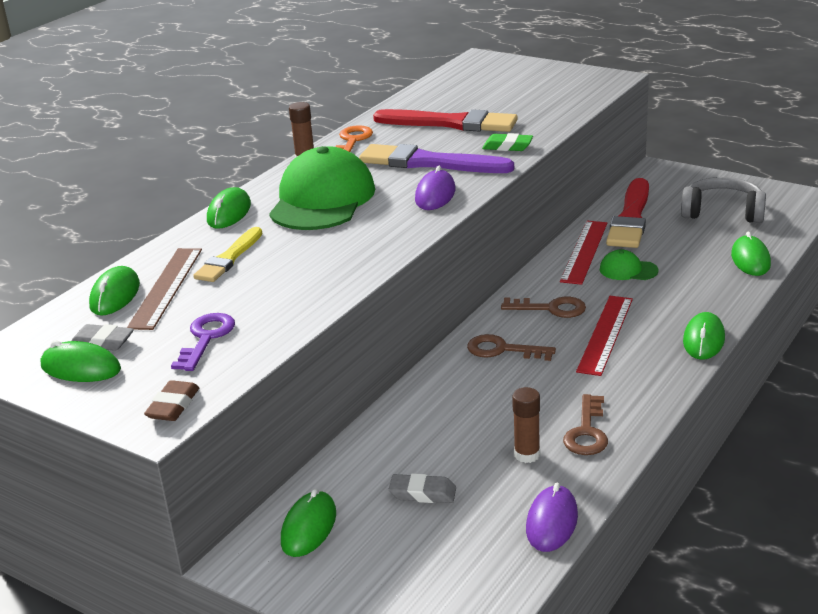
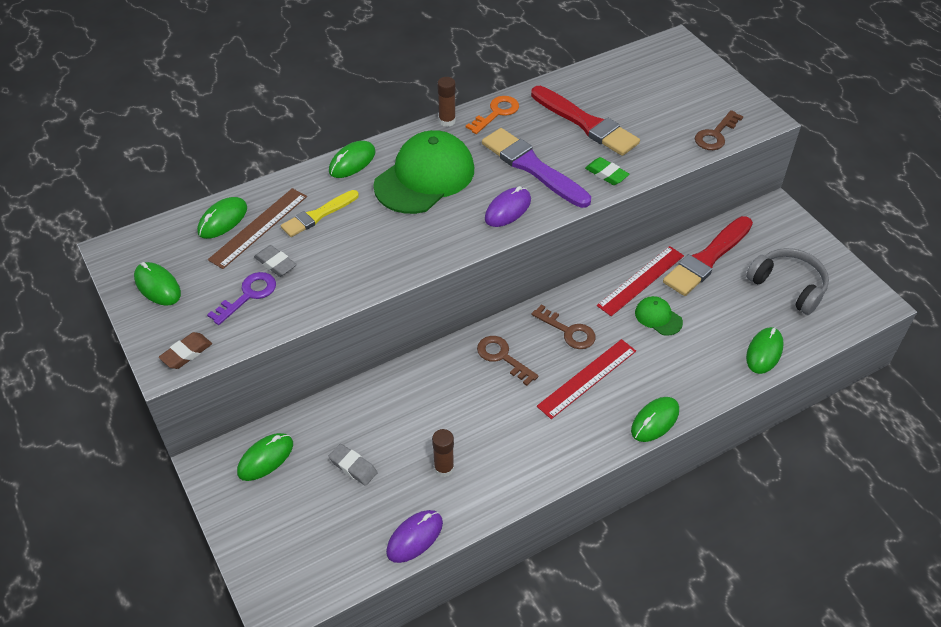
camera: 25 degrees right, 20 degrees up
grey eraser [71,324,134,351] -> grey eraser moved to [254,245,297,277]
brown key [563,394,608,455] -> brown key moved to [695,110,743,150]

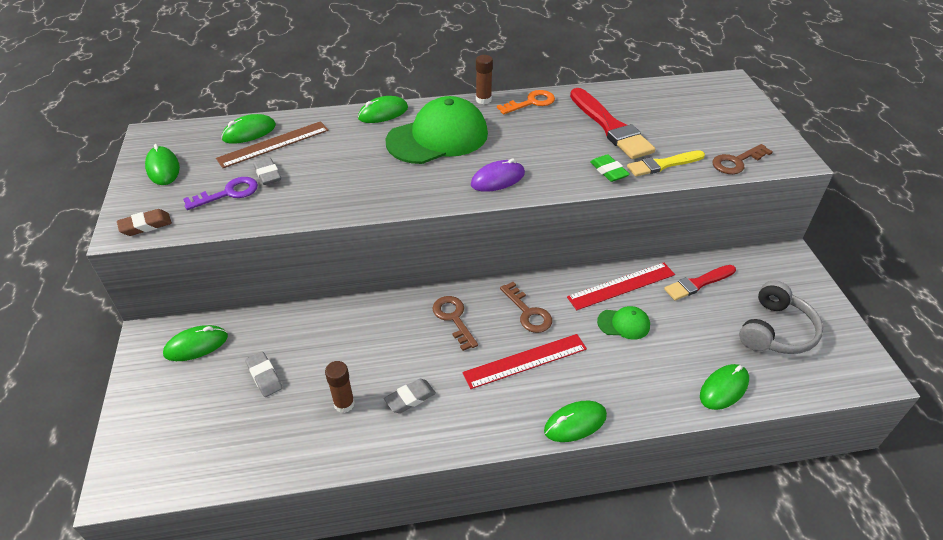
camera: 20 degrees right, 5 degrees down
yellow brush [281,190,359,237] -> yellow brush moved to [627,150,705,177]
purple mouse [386,510,443,563] -> none
purple brush [482,128,591,208] -> none
green cap [635,296,683,336] -> green cap turned 120 degrees clockwise [597,306,650,340]
red brush [663,216,753,296] -> red brush [664,265,736,300], size x0.62
grey headphones [746,248,829,315] -> grey headphones turned 60 degrees clockwise [739,280,823,354]
none -> grey eraser [384,379,436,413]

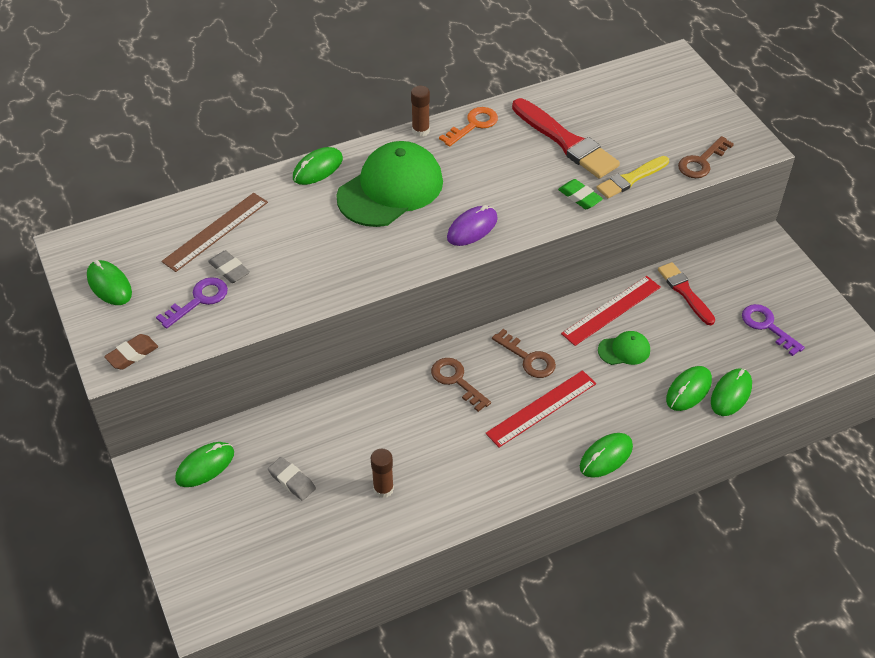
camera: 15 degrees left, 5 degrees up
green mouse [221,114,276,144] -> green mouse moved to [666,366,712,411]
grey eraser [384,379,436,413] -> none
red brush [664,265,736,300] -> red brush turned 105 degrees clockwise [658,262,715,325]
grey headphones [739,280,823,354] -> purple key [742,304,805,356]

